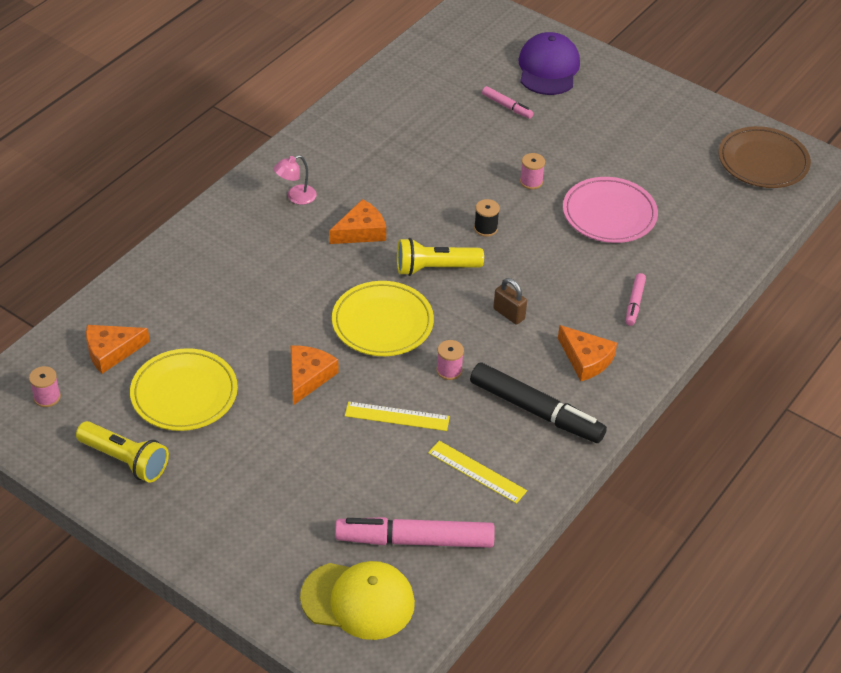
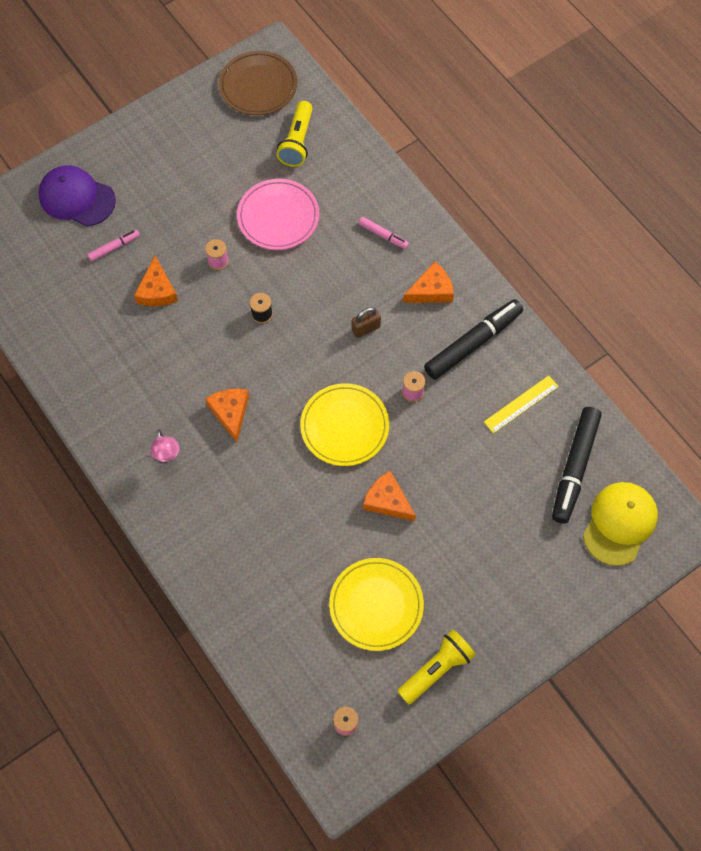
camera: 70 degrees left, 20 degrees up
orange cheese [86,325,150,374] -> orange cheese moved to [134,256,178,306]
pink marker [335,517,495,548] -> black marker [552,407,602,524]
yellow ruler [345,402,450,431] -> none
yellow flashlight [397,238,484,276] -> yellow flashlight moved to [276,101,313,167]

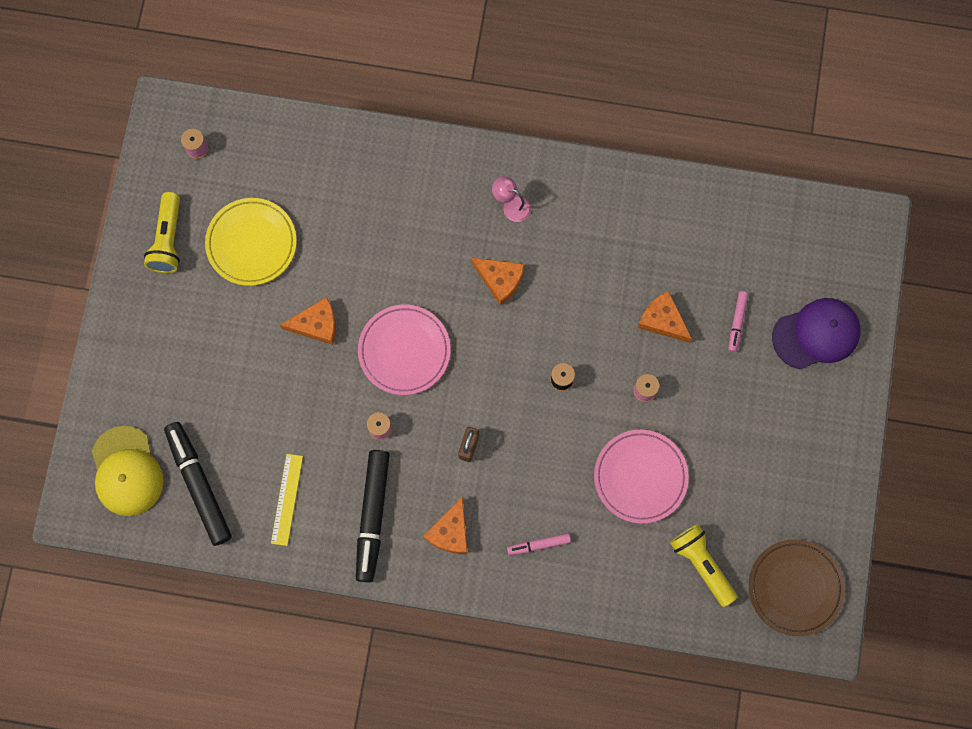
camera: 135 degrees right, 10 degrees up
yellow plate [300,383,389,466] -> pink plate [358,305,451,395]

